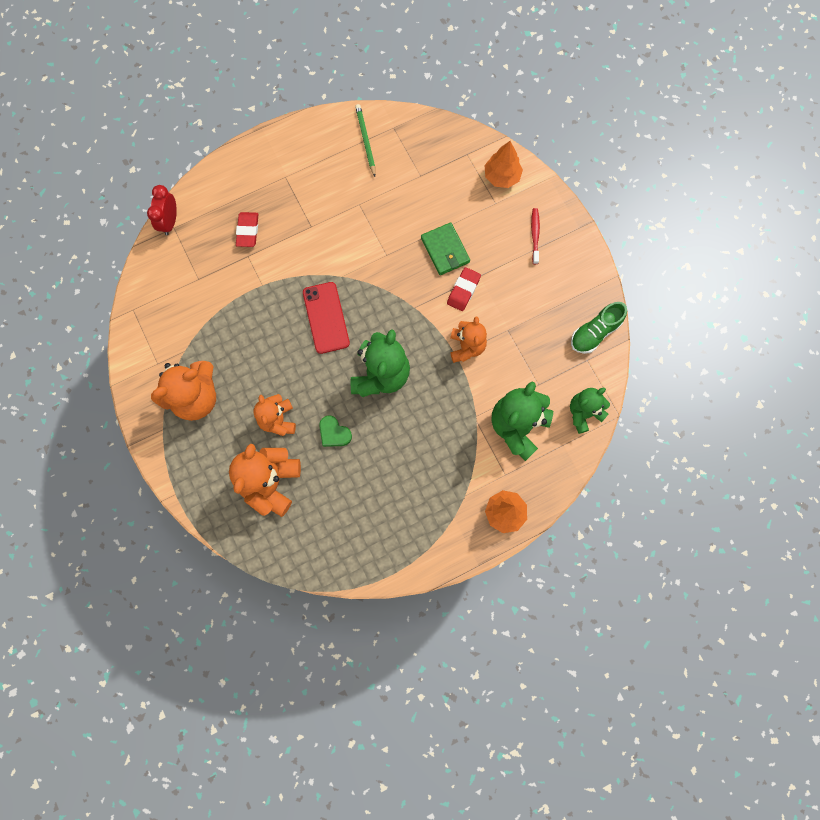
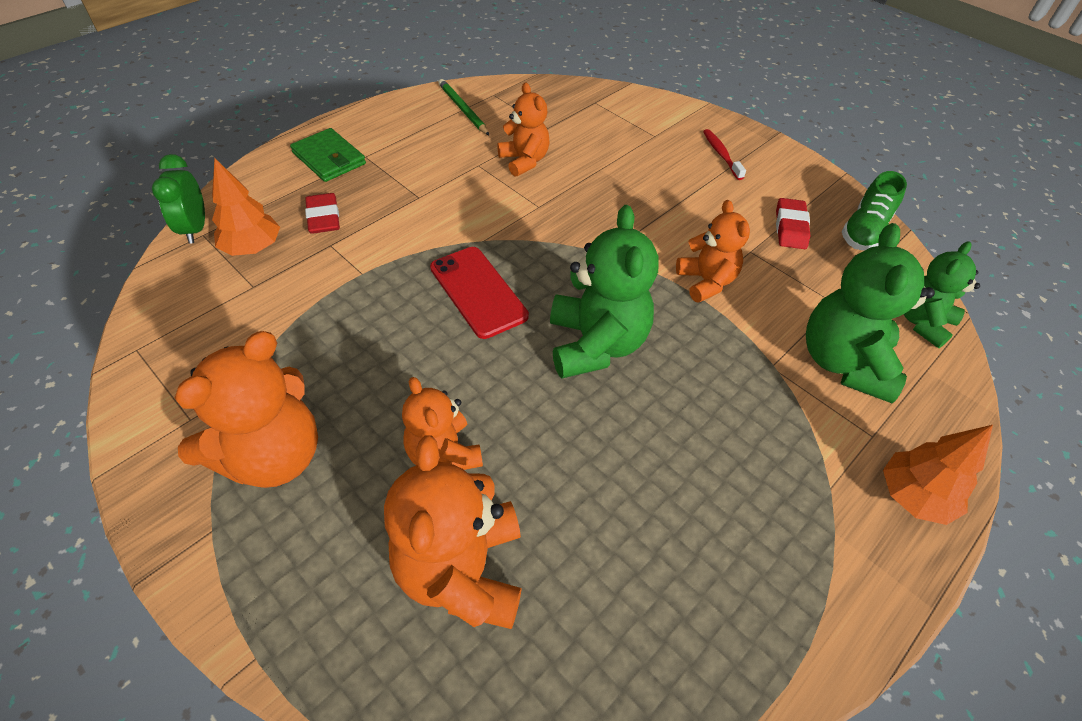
camera: 20 degrees left, 25 degrees down
red clock [147,185,177,235] -> green clock [152,154,205,244]
green heart [319,415,352,447] -> none
green wallet [421,222,470,275] -> green wallet moved to [290,128,366,182]
red eraser [447,267,481,311] -> red eraser moved to [776,198,810,249]
orange tree [485,141,523,188] -> orange tree moved to [212,158,280,256]
none -> orange teddy bear [497,82,550,177]

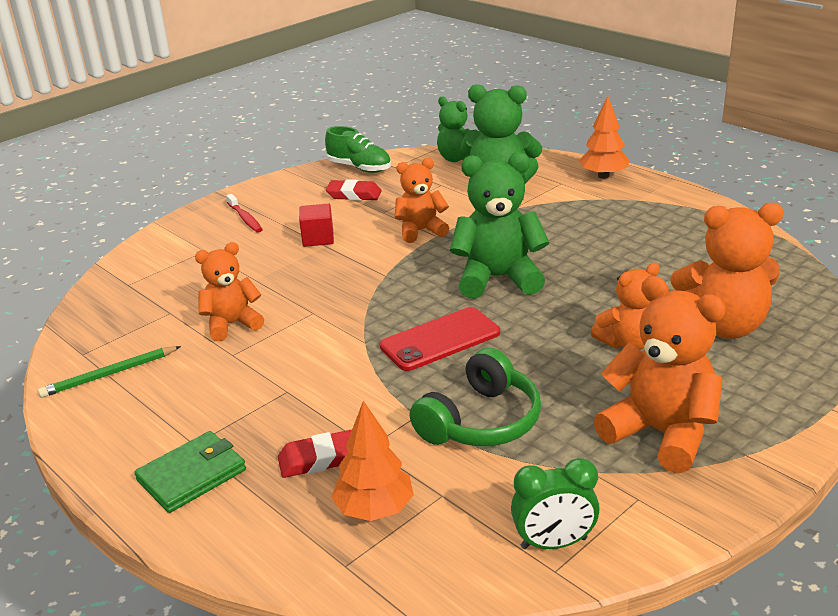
camera: 85 degrees left, 20 degrees down
green clock [152,154,205,244] -> green clock moved to [511,458,600,549]
red toothbrush [703,129,746,180] -> red toothbrush turned 105 degrees counterclockwise [226,194,263,233]
none -> red cube [299,204,334,247]
none -> green headphones [409,348,541,446]

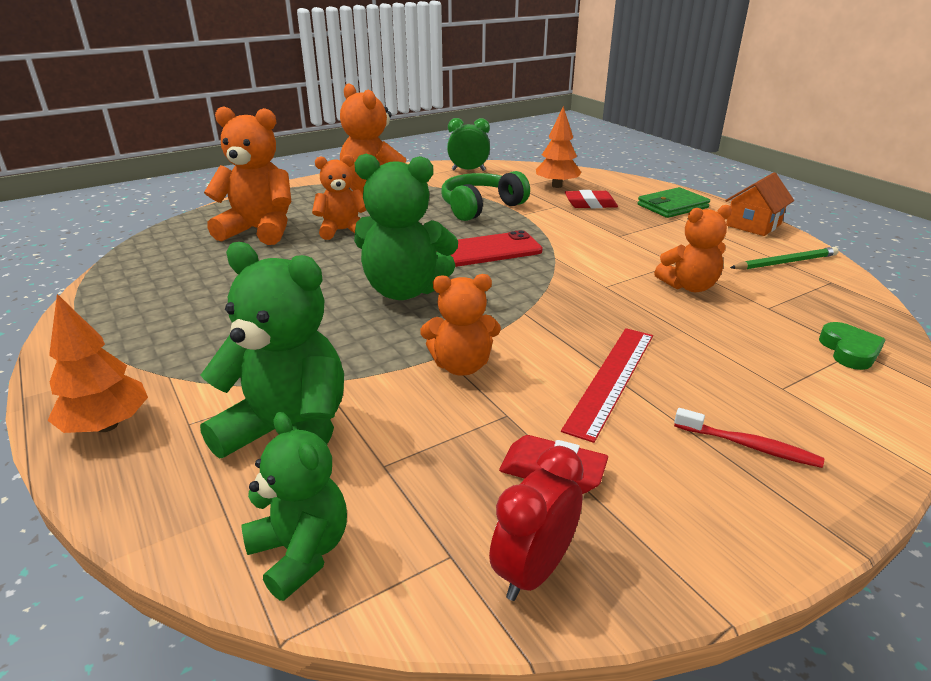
camera: 170 degrees left, 0 degrees up
red toothbrush [226,194,263,233] -> red toothbrush turned 135 degrees clockwise [674,408,824,468]
red cube [299,204,334,247] -> red ruler [561,328,653,443]
green shoe [325,126,391,173] -> red clock [489,446,584,601]
none -> orange house [725,172,794,236]
none -> green heart [819,322,886,370]

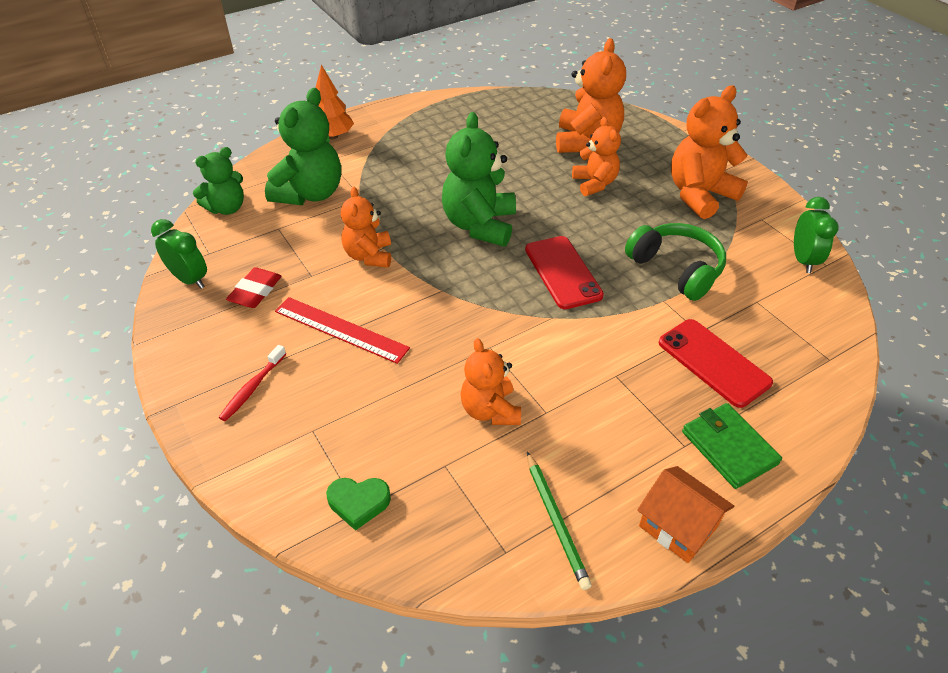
camera: 90 degrees right, 15 degrees up
red clock [489,446,584,601] -> green clock [151,219,207,289]
orange tree [536,106,582,188] -> none
red eraser [565,190,618,208] -> red phone [658,319,773,408]

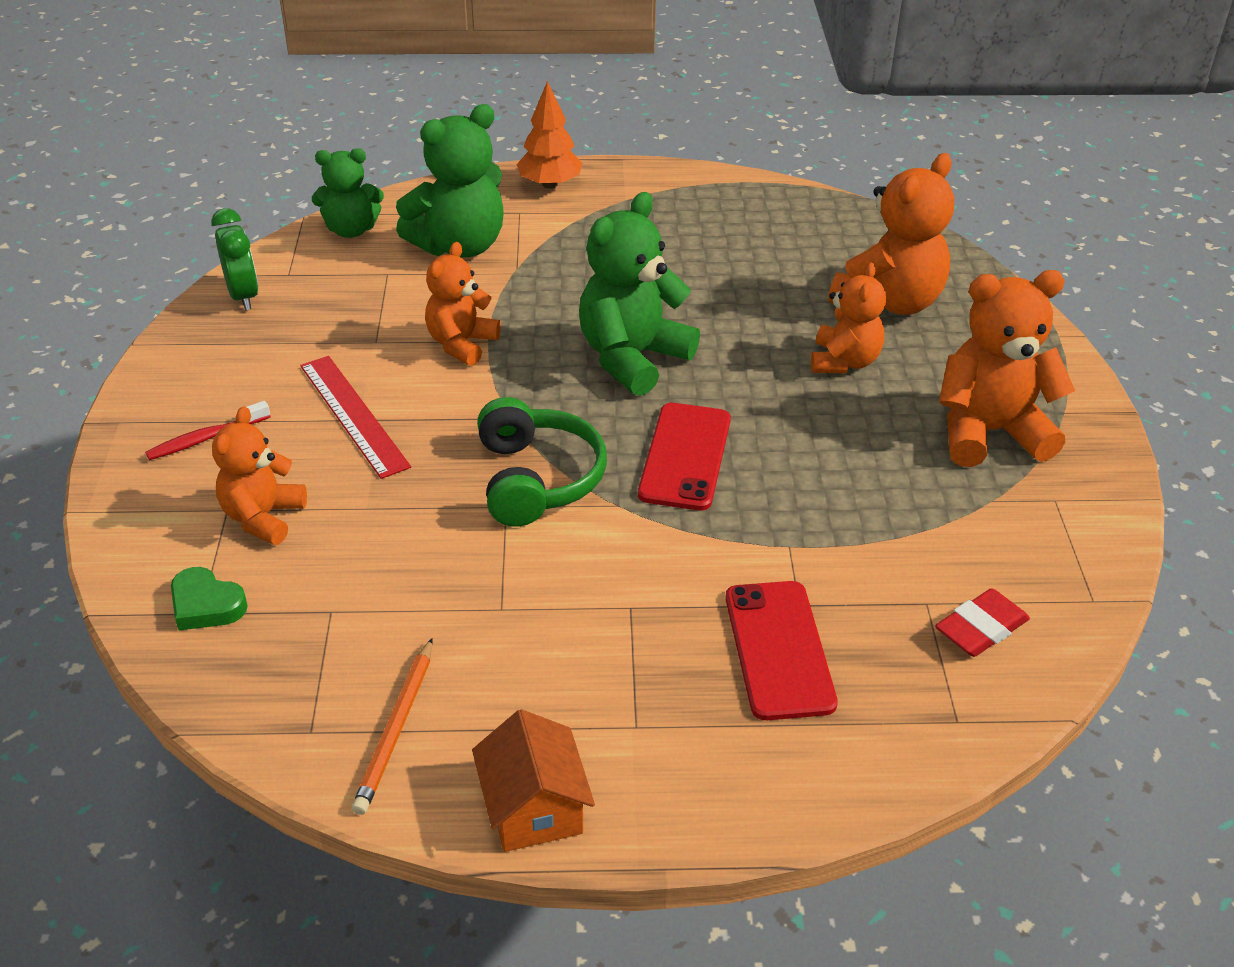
camera: 30 degrees right, 5 degrees down
red eraser [226,267,282,308] -> red eraser moved to [935,588,1030,657]
orange teddy bear [461,338,521,425] -> orange teddy bear moved to [212,406,307,545]
green pencil [527,452,592,590] -> orange pencil [352,638,432,815]
green headphones [625,223,726,301] -> green headphones moved to [477,397,607,527]
green wallet [682,403,782,489] -> none
green clock [794,197,839,273] -> none

